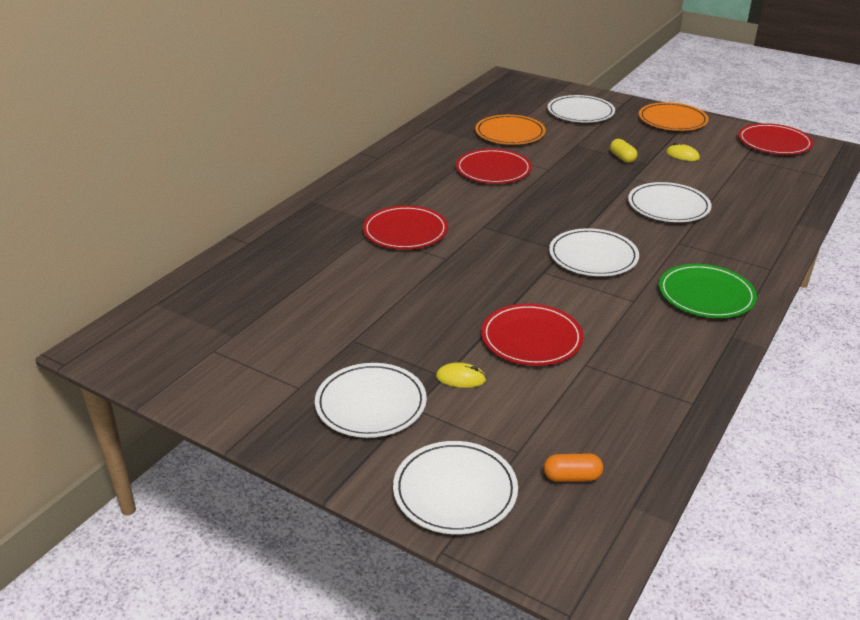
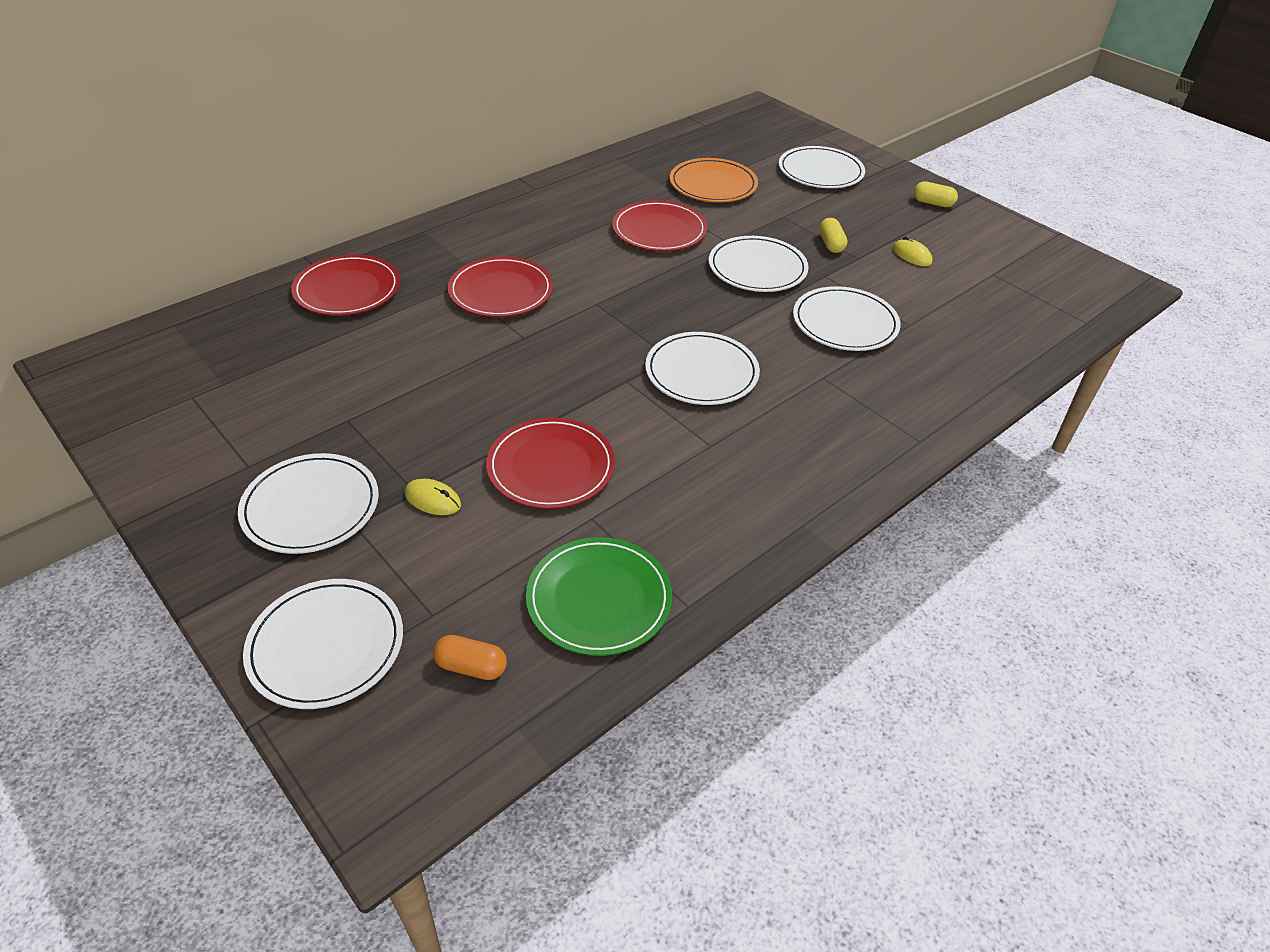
camera: 15 degrees right, 10 degrees up
orange plate [639,102,709,131] -> yellow capsule [914,181,958,207]
green plate [659,264,757,318] -> green plate moved to [526,537,672,656]
red plate [738,123,814,155] -> red plate moved to [291,255,400,316]
none -> white plate [709,236,809,292]

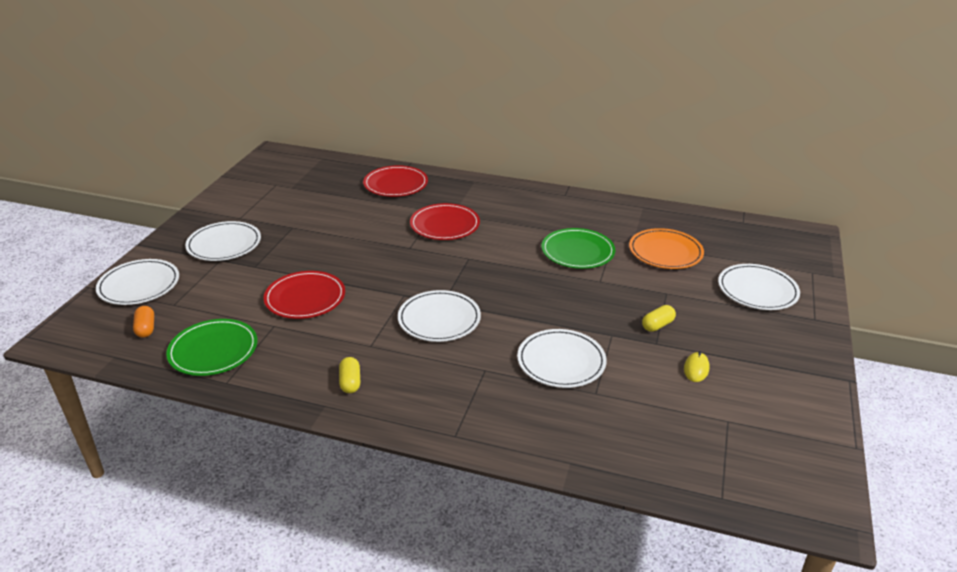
camera: 60 degrees right, 10 degrees down
yellow mouse [405,479,461,515] -> none
red plate [612,200,707,251] -> green plate [541,228,615,269]
white plate [709,236,809,292] -> none
yellow capsule [914,181,958,207] -> yellow capsule moved to [339,357,360,393]

